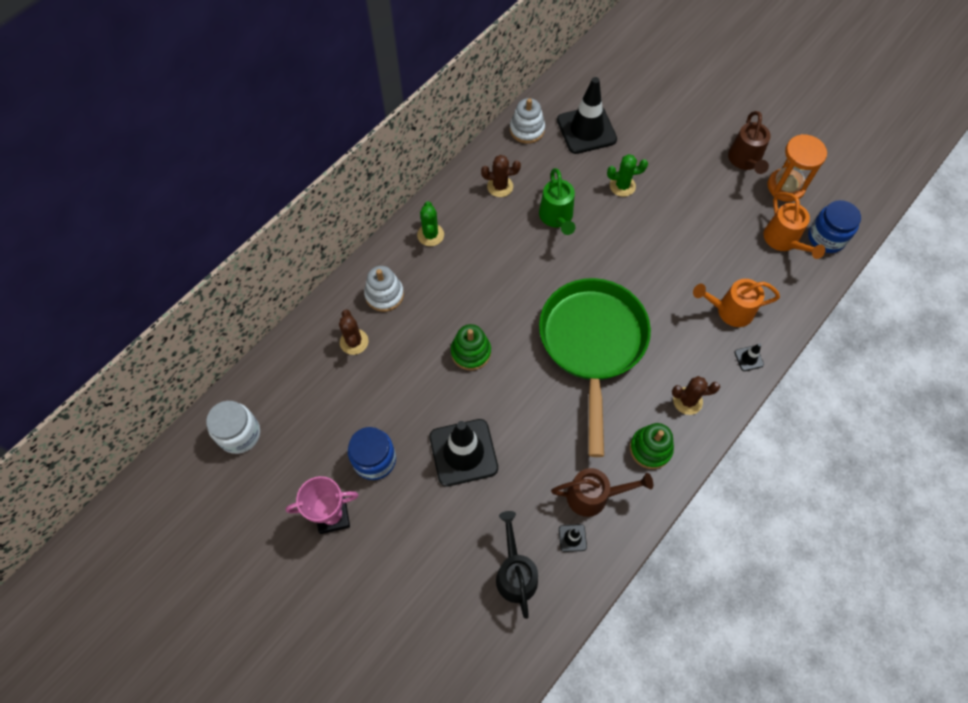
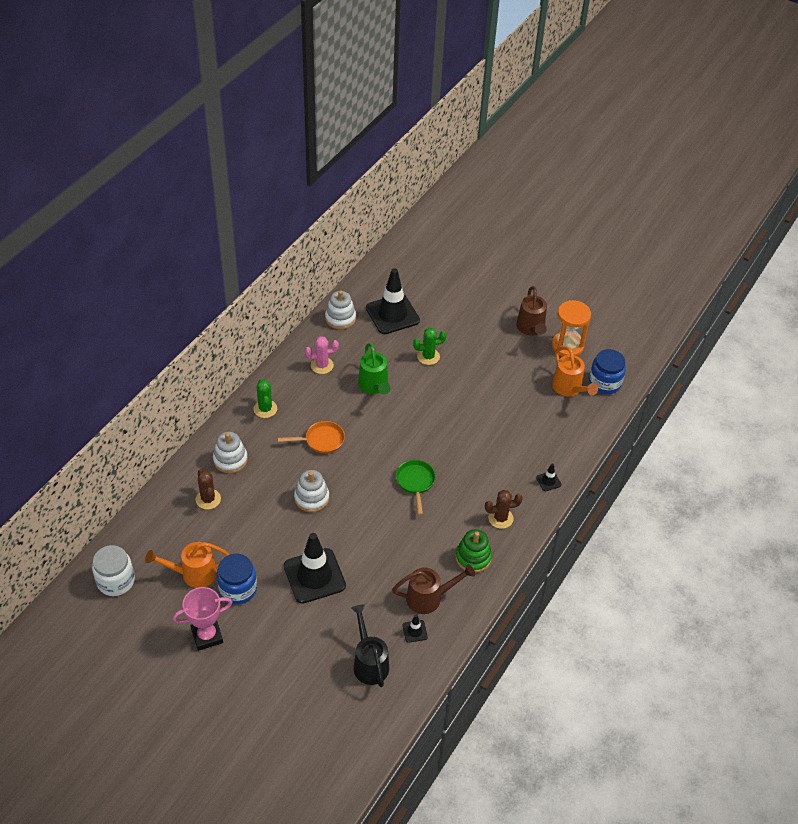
camera: 10 degrees left, 15 degrees down
green stacking toy [451,324,491,370] -> white stacking toy [294,470,329,512]
brown cactus [481,155,521,197] -> pink cactus [305,336,339,374]
green pan [539,278,651,457] -> green pan [396,460,436,515], size x0.42
orange watering can [693,279,780,327] -> orange watering can moved to [145,542,230,588]
none -> orange pan [278,421,345,454]

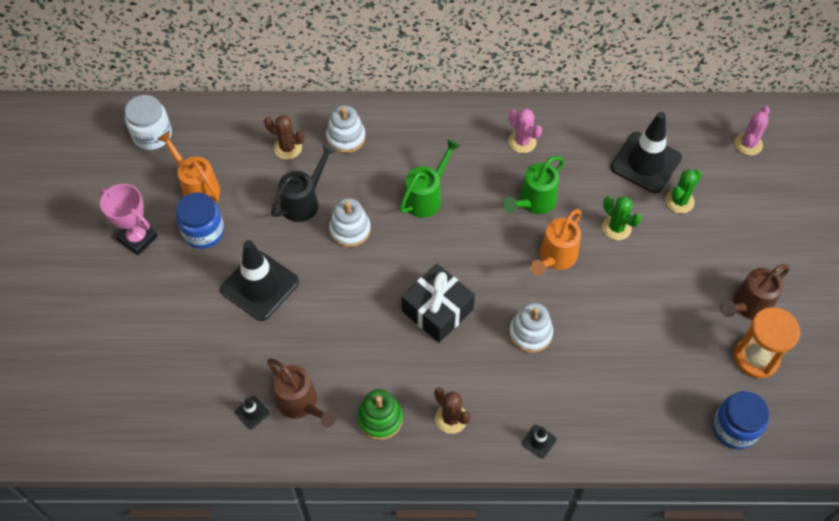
camera: 60 degrees right, 10 degrees up
brown cactus [196,469,221,509] -> brown cactus turned 75 degrees clockwise [264,115,305,159]
green cactus [254,379,277,418] -> green cactus moved to [665,169,702,214]
orange pan [278,421,345,454] -> green watering can [399,139,460,218]
white stacking toy [325,290,356,329] -> white stacking toy moved to [509,303,553,353]
black watering can [351,604,389,687] -> black watering can moved to [271,144,336,222]
green pan [396,460,436,515] -> black gift [401,263,475,343]
orange watering can [552,346,598,396] -> orange watering can moved to [530,209,581,276]
none -> pink cactus [735,106,770,156]

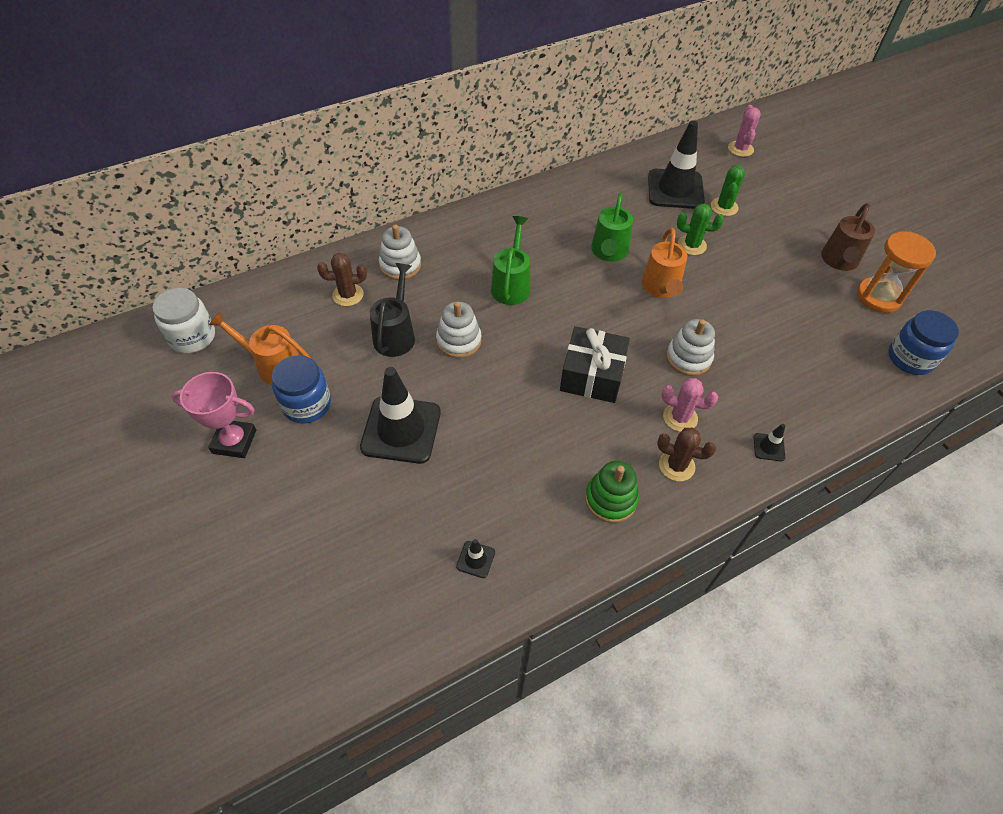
camera: 30 degrees left, 5 degrees down
brown watering can [267,358,336,427] -> none
pink cactus [508,109,542,153] -> pink cactus moved to [662,378,718,432]

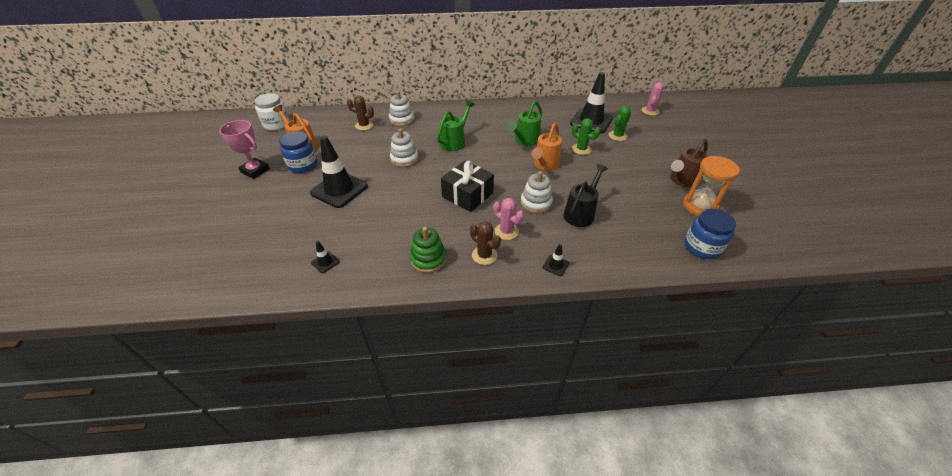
camera: 25 degrees right, 10 degrees down
black watering can [370,263,415,357] -> black watering can moved to [564,164,608,227]

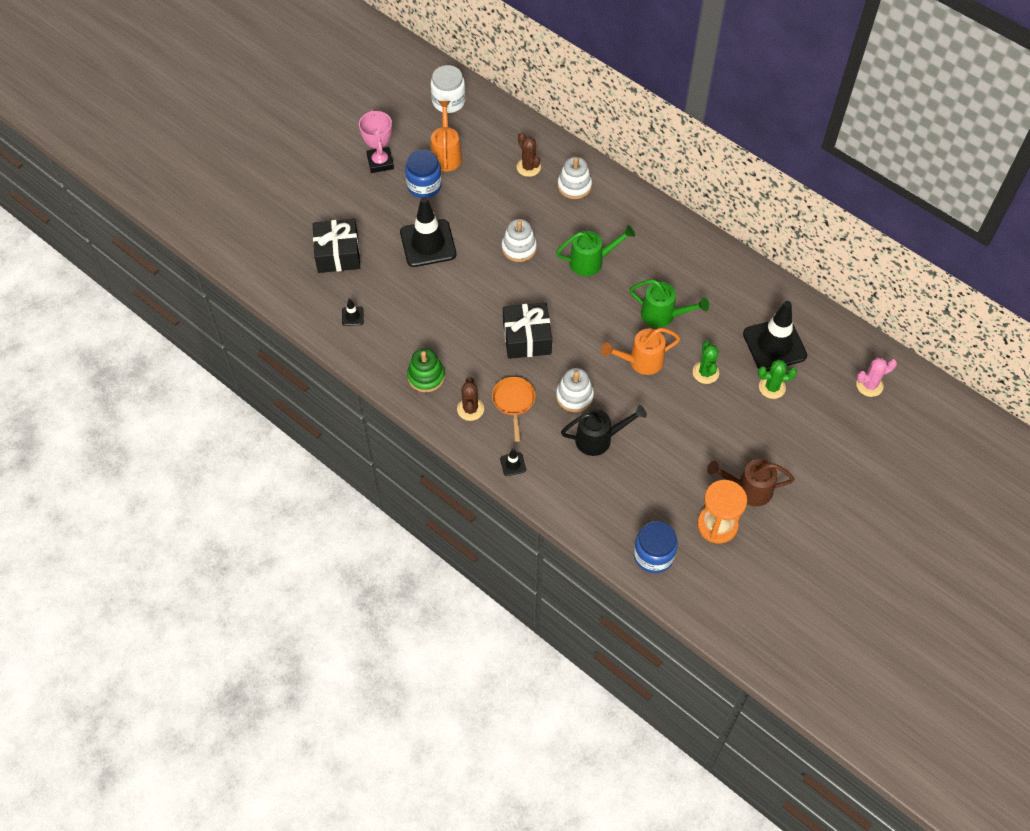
camera: 45 degrees right, 15 degrees up
pink cactus [493,198,524,240] -> orange pan [492,377,535,442]
green watering can [507,101,542,146] -> green watering can turned 150 degrees counterclockwise [629,280,709,328]
none -> black gift [313,219,360,273]

